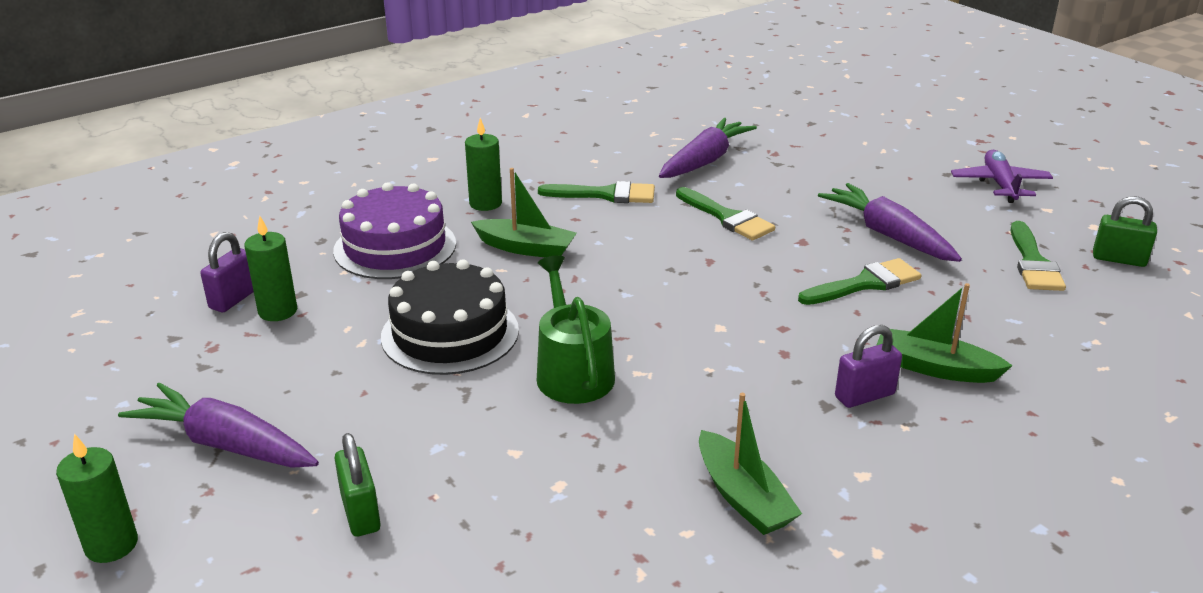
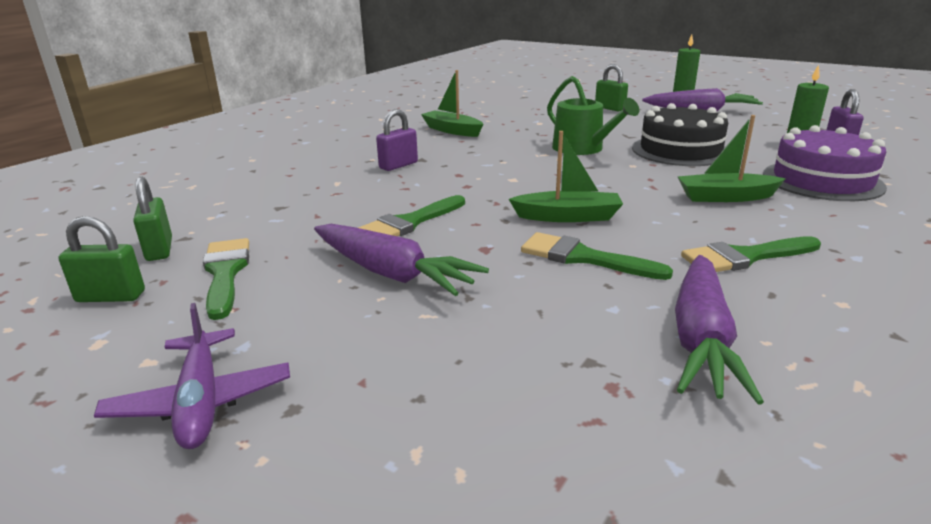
camera: 160 degrees right, 5 degrees down
green candle [465,118,502,211] -> none
green boat [876,283,1013,383] -> green boat moved to [509,131,623,222]
none -> green padlock [133,177,172,261]

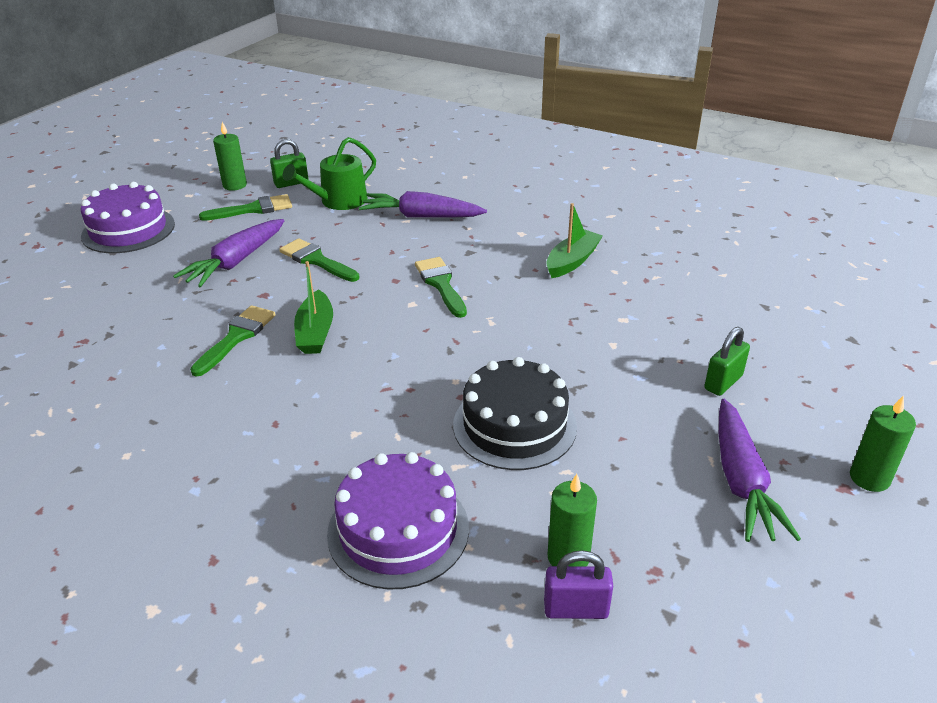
camera: 85 degrees right, 10 degrees up
green padlock [59,216,145,302] -> green candle [213,122,247,191]
purple plane [94,303,290,449] -> purple cake [81,182,175,253]
purple padlock [376,109,418,171] -> none
green watering can [547,76,639,155] -> green watering can moved to [283,137,376,210]
purple carrot [675,255,764,405] -> purple carrot moved to [359,191,487,218]
green boat [678,115,786,202] -> none
green brush [681,236,821,272] -> green brush moved to [415,257,467,318]

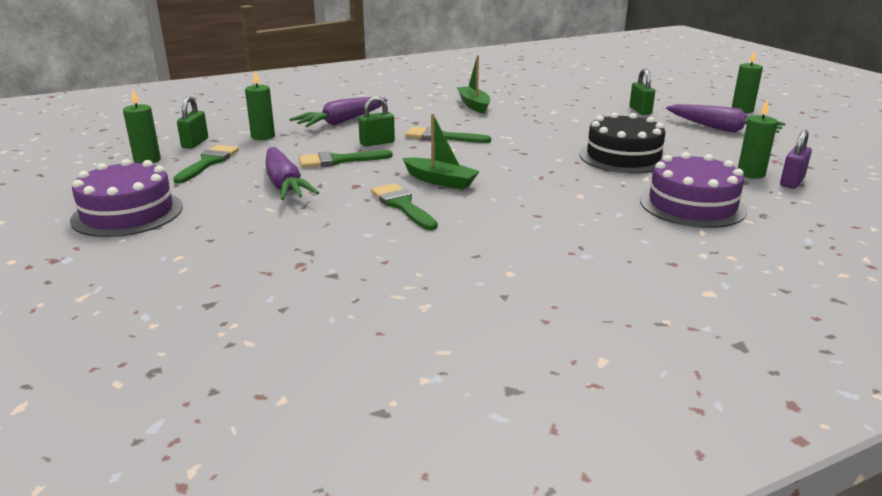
camera: 55 degrees left, 10 degrees down
green watering can [283,137,376,210] -> green candle [245,71,275,140]
none -> green padlock [358,96,395,146]

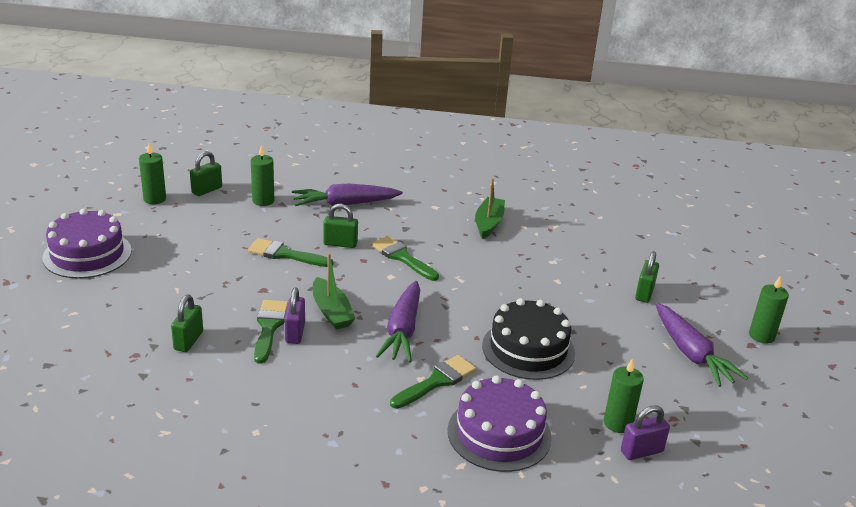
camera: 30 degrees right, 5 degrees up
green brush [173,145,239,184] -> green brush moved to [390,355,477,409]
purple carrot [266,147,319,200] -> purple carrot moved to [376,281,420,362]
none -> green padlock [171,295,203,352]
none -> purple padlock [285,288,305,344]

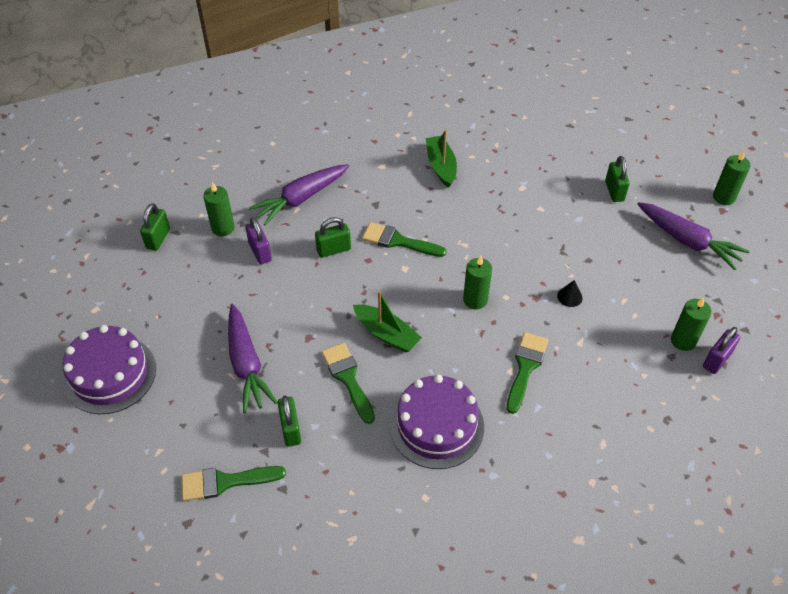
camera: 25 degrees left, 20 degrees up
green candle [139,143,166,204] -> green candle moved to [463,256,492,309]
green brush [248,238,333,267] -> green brush moved to [181,466,286,501]
purple padlock [285,288,305,344] -> purple padlock moved to [245,217,272,264]
purple carrot [376,281,420,362] -> purple carrot moved to [228,304,278,413]
purple cake [448,375,552,472] -> purple cake moved to [390,374,484,469]
black cake [482,298,575,380] -> black cone [557,280,583,307]

